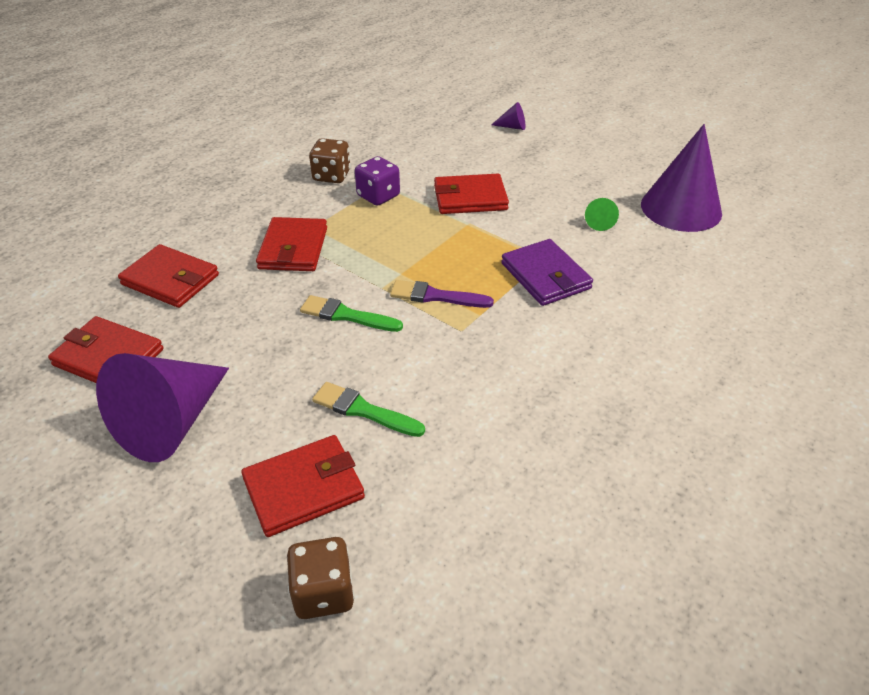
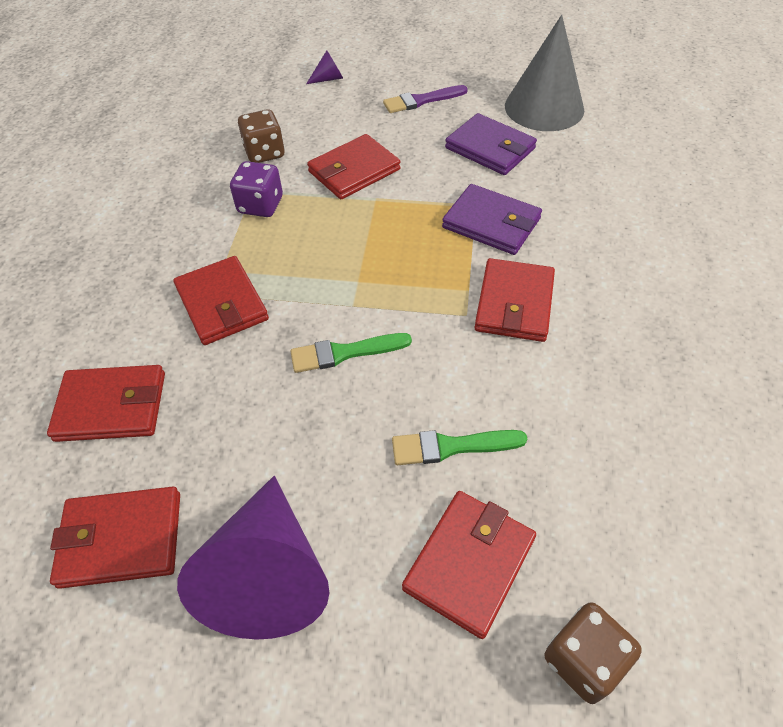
camera: 30 degrees left, 10 degrees up
brown dice [309,138,351,183] -> brown dice moved to [238,109,285,163]
purple brush [390,280,494,308] -> purple brush moved to [383,85,468,113]
green cone [585,198,619,231] -> purple wallet [445,113,537,175]
purple cone [641,124,722,232] -> grey cone [505,15,584,131]
none -> red wallet [475,258,555,342]

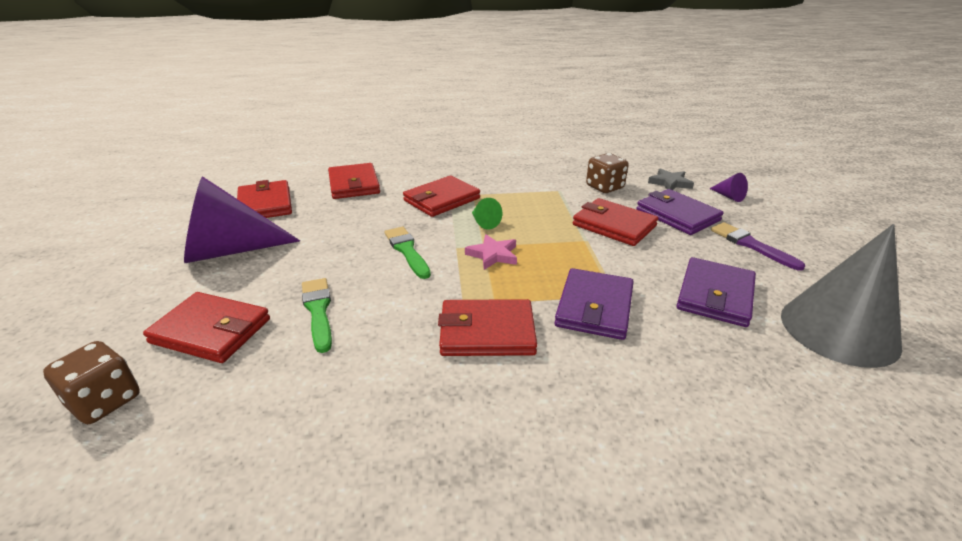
camera: 75 degrees right, 20 degrees down
purple dice [230,161,283,217] -> none
none -> pink star [465,234,517,270]
none -> green cone [472,198,502,230]
none -> purple wallet [637,189,724,235]
none -> grey star [648,168,694,190]

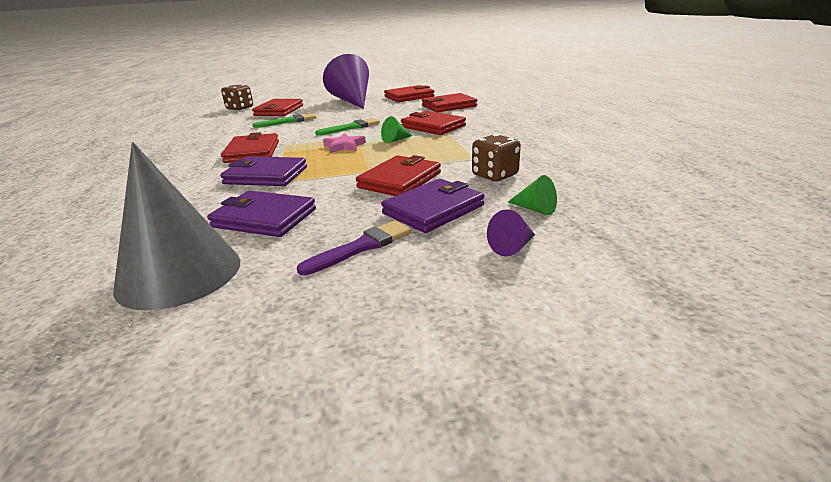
camera: 85 degrees right, 5 degrees down
grey star [648,168,694,190] -> green cone [508,175,557,215]

